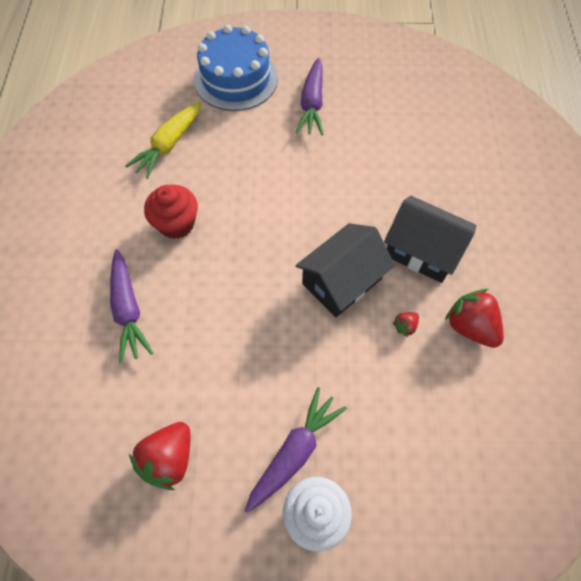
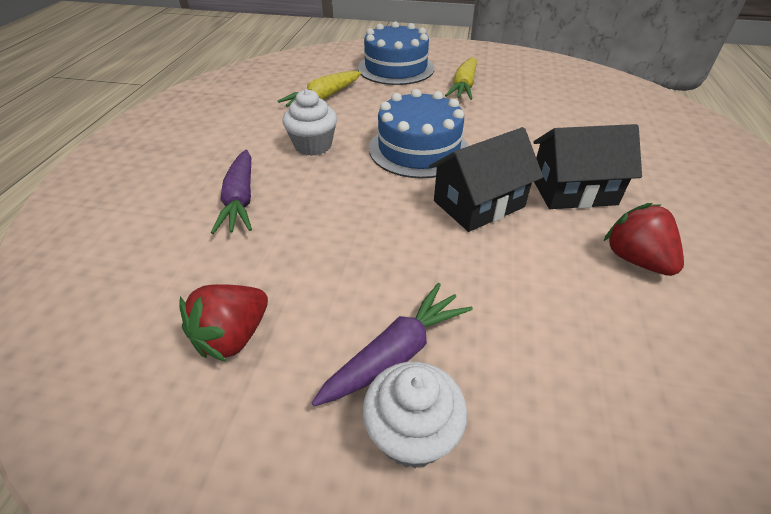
camera: 10 degrees right, 20 degrees down
red cupcake [144,185,198,239] -> white cupcake [283,89,337,156]
purple carrot [295,58,324,135] -> yellow carrot [445,57,477,100]
black house [384,196,477,283] -> black house turned 45 degrees counterclockwise [533,124,642,209]
red strawberry [392,312,419,337] -> none
none -> blue cake [369,89,468,178]

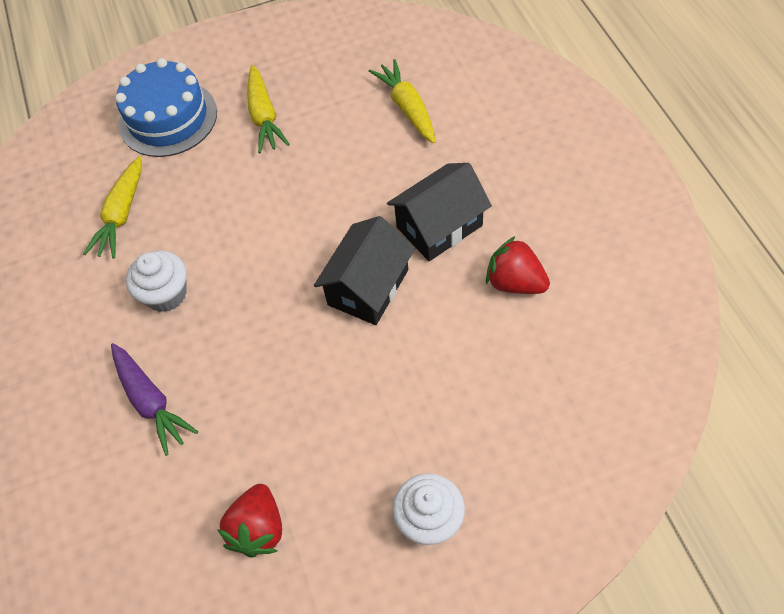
camera: 25 degrees left, 15 degrees up
purple carrot [312,283,473,406] -> none
blue cake [369,89,468,178] -> none
none -> yellow carrot [369,59,435,144]

